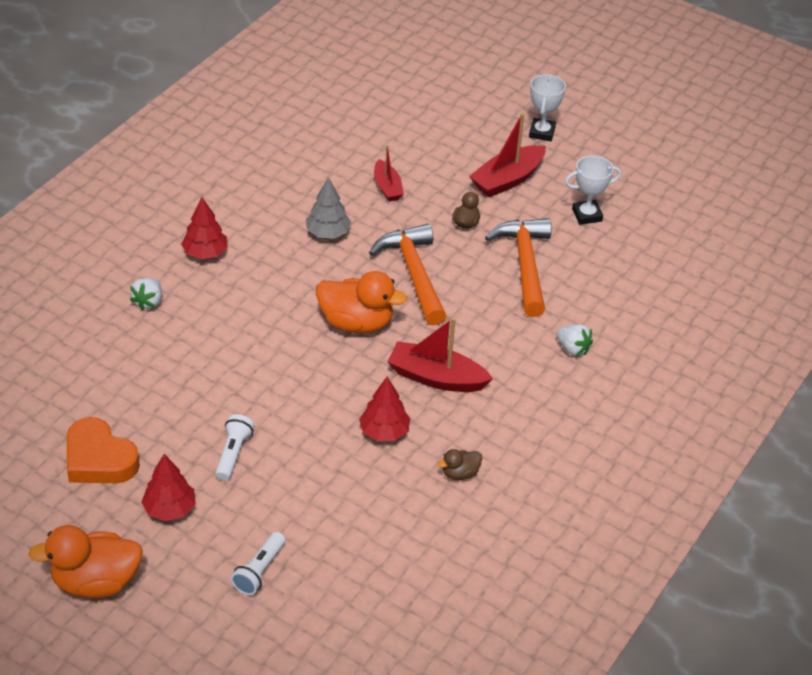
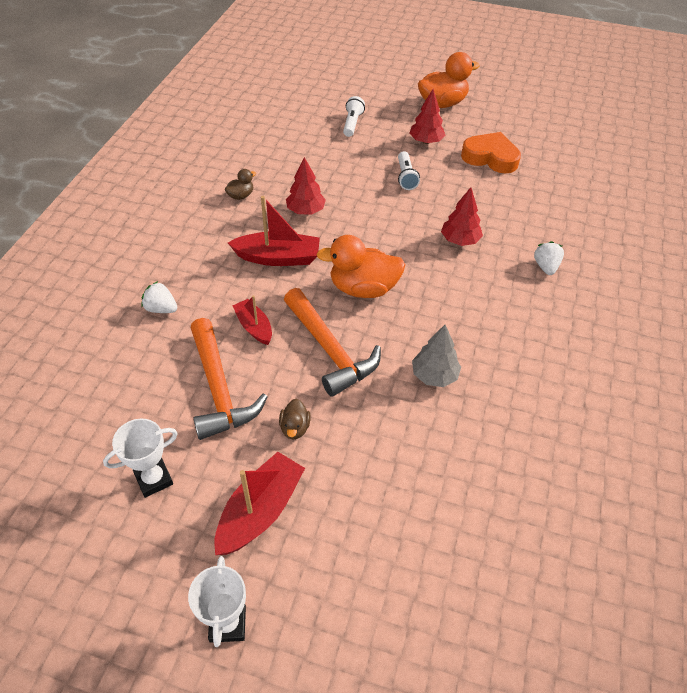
camera: 165 degrees right, 5 degrees up
red tree [181,197,228,259] -> red tree moved to [441,187,483,246]
red boat [374,145,404,202] -> red boat moved to [232,295,272,345]

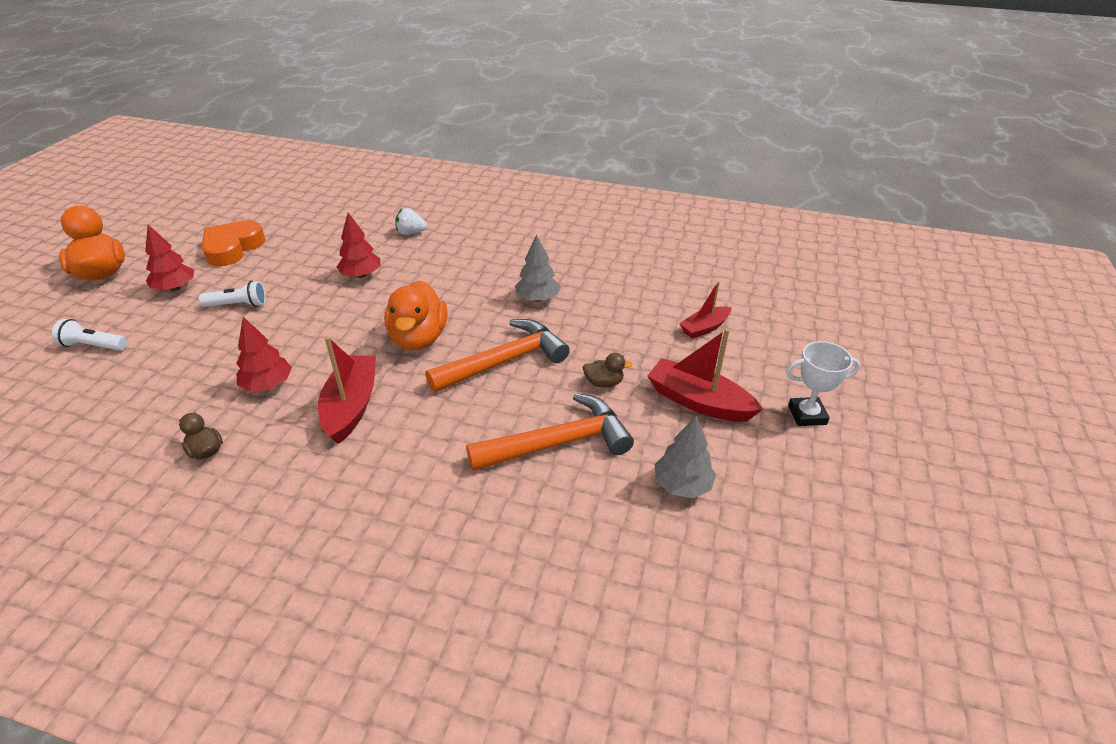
camera: 90 degrees left, 10 degrees down
white trophy [103,419,178,498] -> grey tree [654,416,716,498]
white strawberry [141,281,177,313] -> none
red boat [232,295,272,345] -> red boat moved to [679,281,731,339]

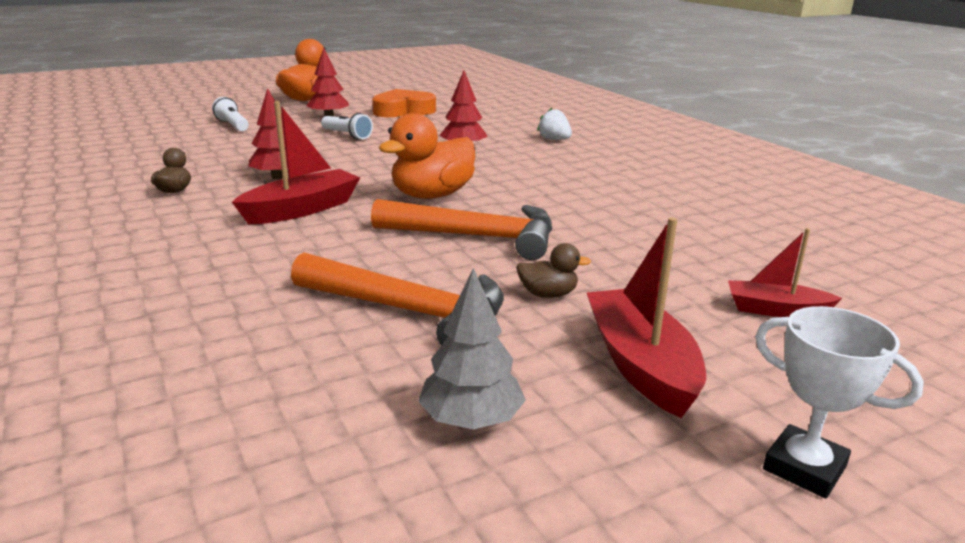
camera: 45 degrees right, 15 degrees down
grey tree [515,235,560,302] -> none
brown duck [582,353,633,388] -> brown duck turned 45 degrees counterclockwise [516,243,591,298]

